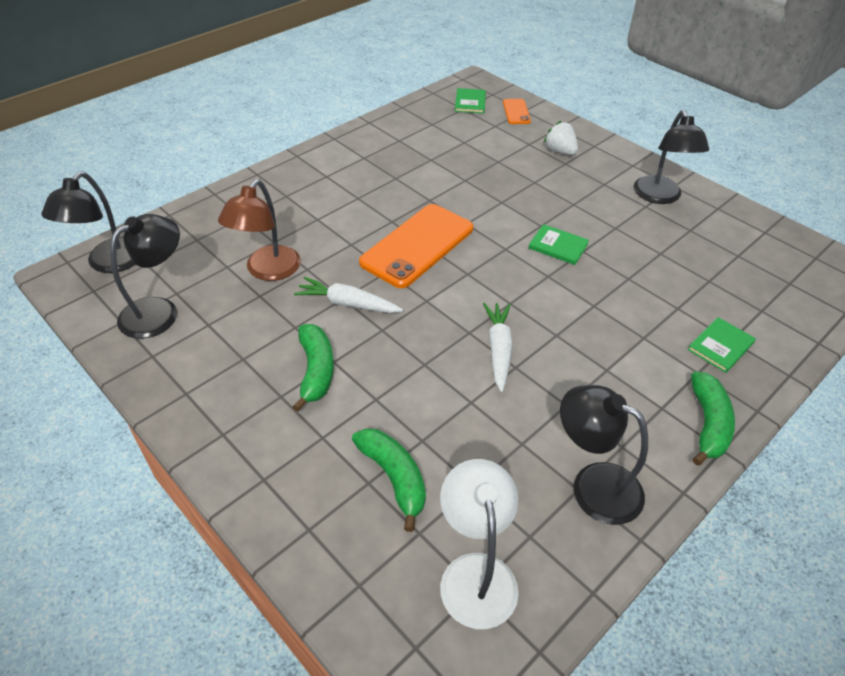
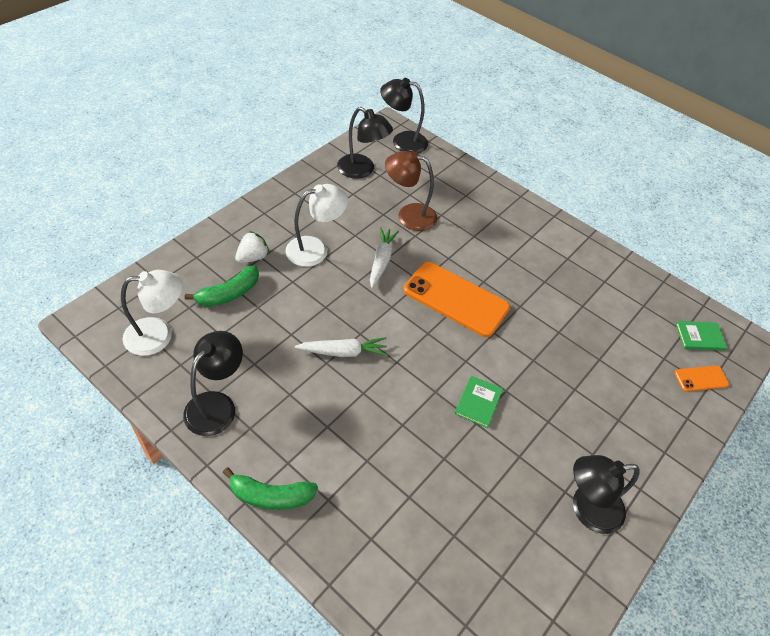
camera: 80 degrees right, 5 degrees up
green banana [292,324,334,412] -> white lamp [285,184,348,267]
white strawberry [544,121,578,155] -> white strawberry moved to [235,231,270,263]
green book [688,317,756,373] -> none

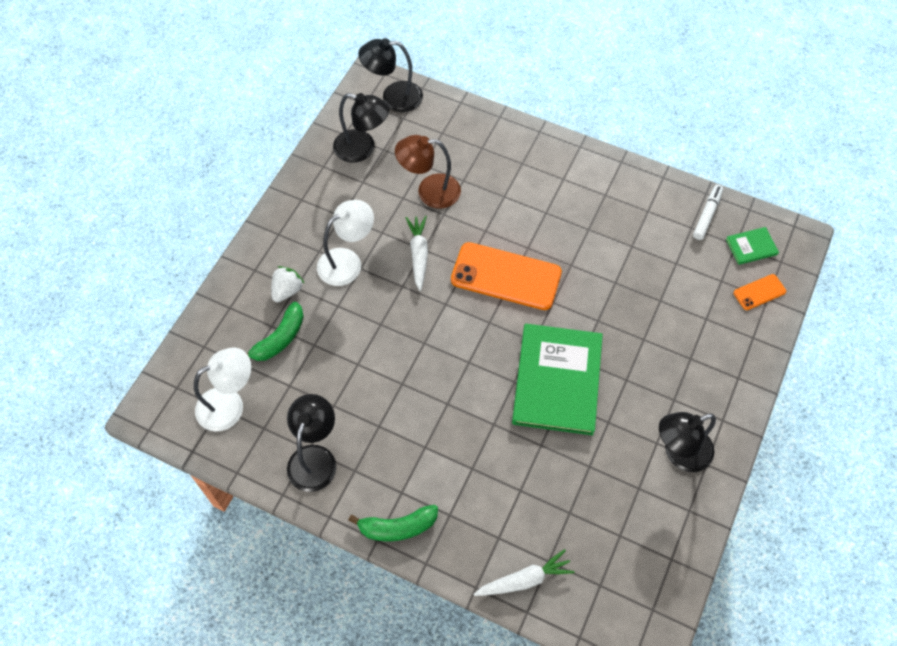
camera: 10 degrees left, 10 degrees up
white carrot [295,337,388,357] -> white carrot moved to [474,549,575,596]
green book [455,376,503,428] -> green book [512,324,603,435], size x2.33
none -> white marker [693,185,723,240]

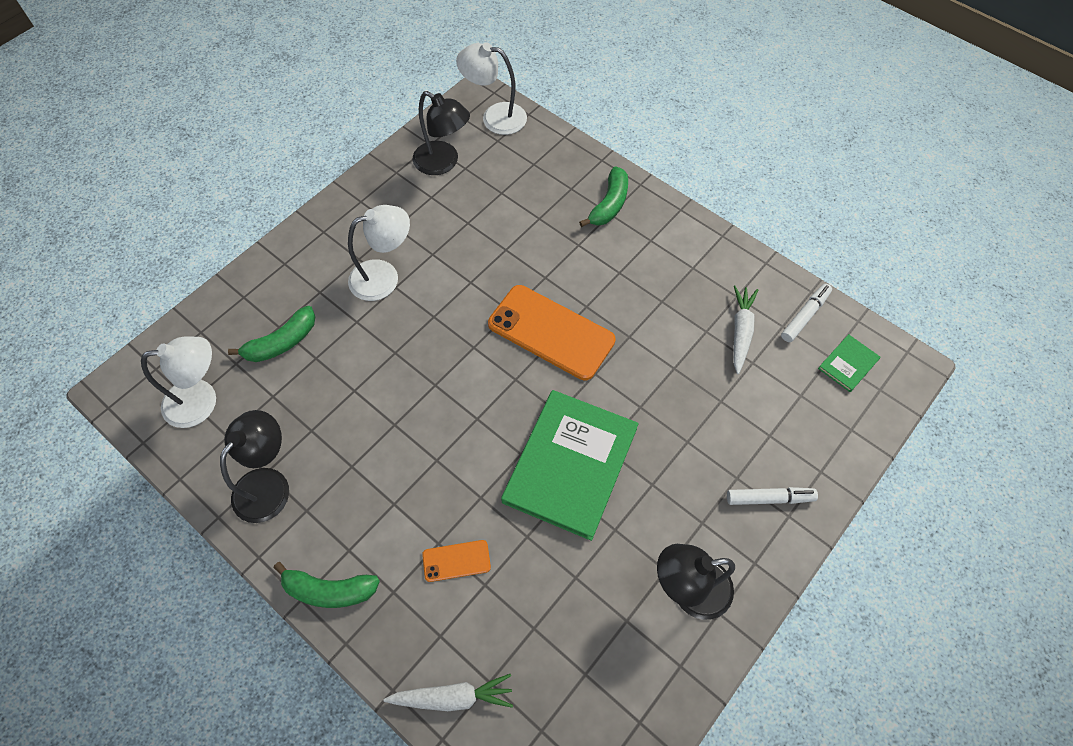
camera: 15 degrees right, 0 degrees up
white strawberry [271,266,304,303] -> none
black lamp [358,38,423,112] -> white lamp [456,42,527,135]
brown lamp [395,135,461,209] -> none
white carrot [406,216,428,291] -> white carrot moved to [733,285,758,374]
green book [726,227,779,265] -> green book turned 45 degrees counterclockwise [818,334,881,392]
orange phone [733,274,786,310] -> orange phone moved to [422,540,491,582]
none -> green banana [579,166,628,227]
none -> white marker [727,487,818,505]

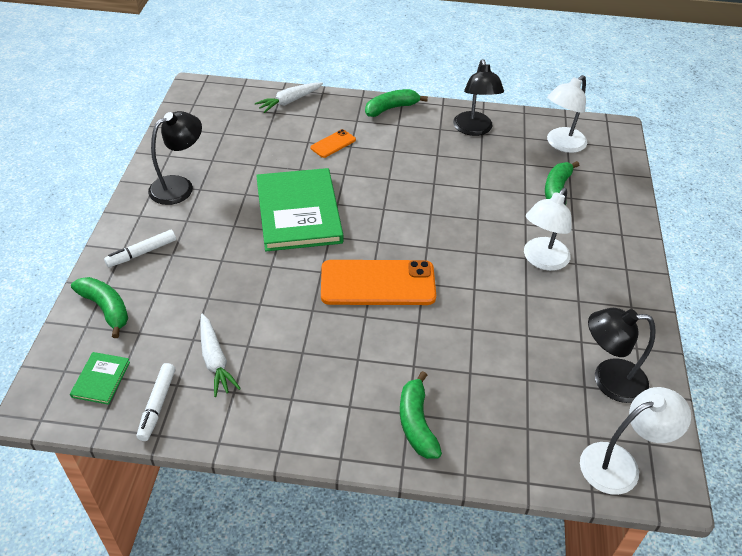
camera: 145 degrees right, 15 degrees down
none -> green banana [71,277,128,338]

